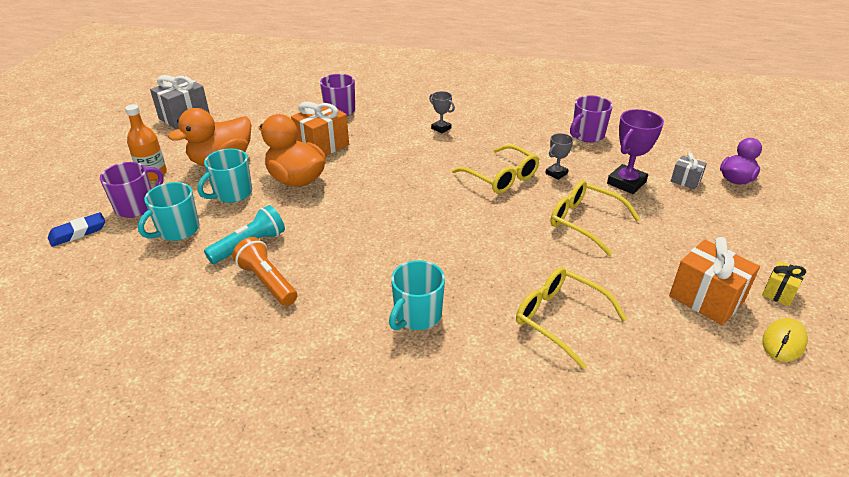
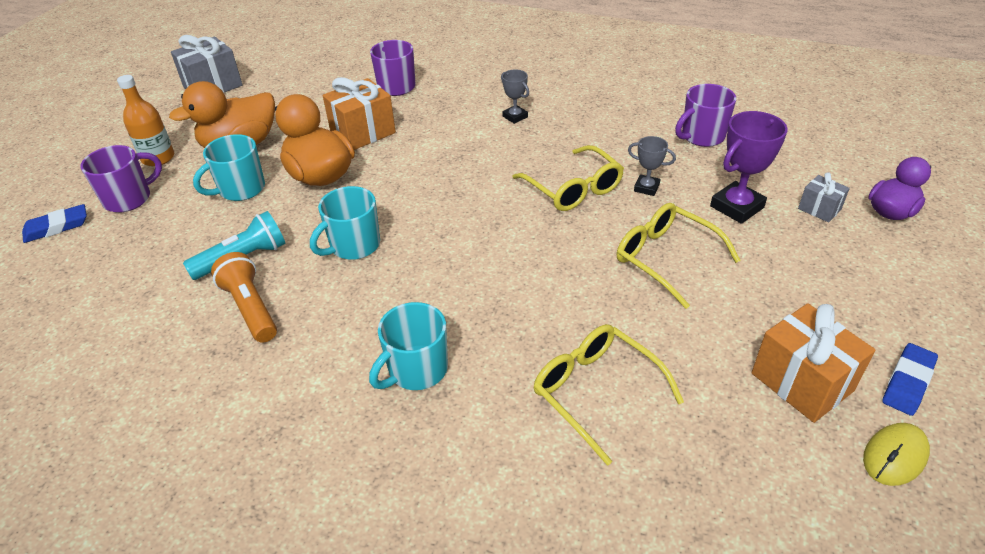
camera: 10 degrees right, 5 degrees up
turquoise mug [138,182,200,241] -> turquoise mug moved to [310,186,380,260]
grey trophy [545,133,573,180] -> grey trophy turned 60 degrees clockwise [628,136,676,196]
yellow gift [762,261,806,306] -> blue eraser [882,343,938,416]

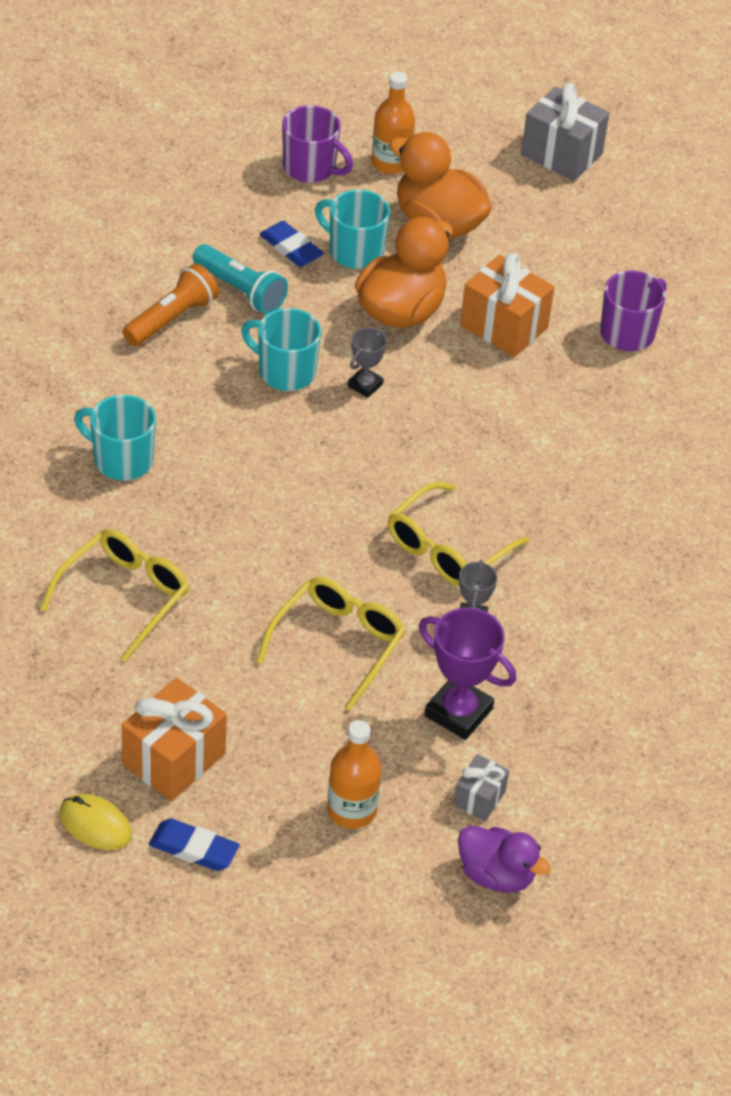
camera: 70 degrees right, 5 degrees up
blue eraser [22,204,87,243] -> blue eraser moved to [259,221,324,267]
grey trophy [501,69,529,124] -> grey trophy moved to [348,328,387,398]
purple mug [675,84,736,147] -> none
none -> orange bottle [327,720,381,829]

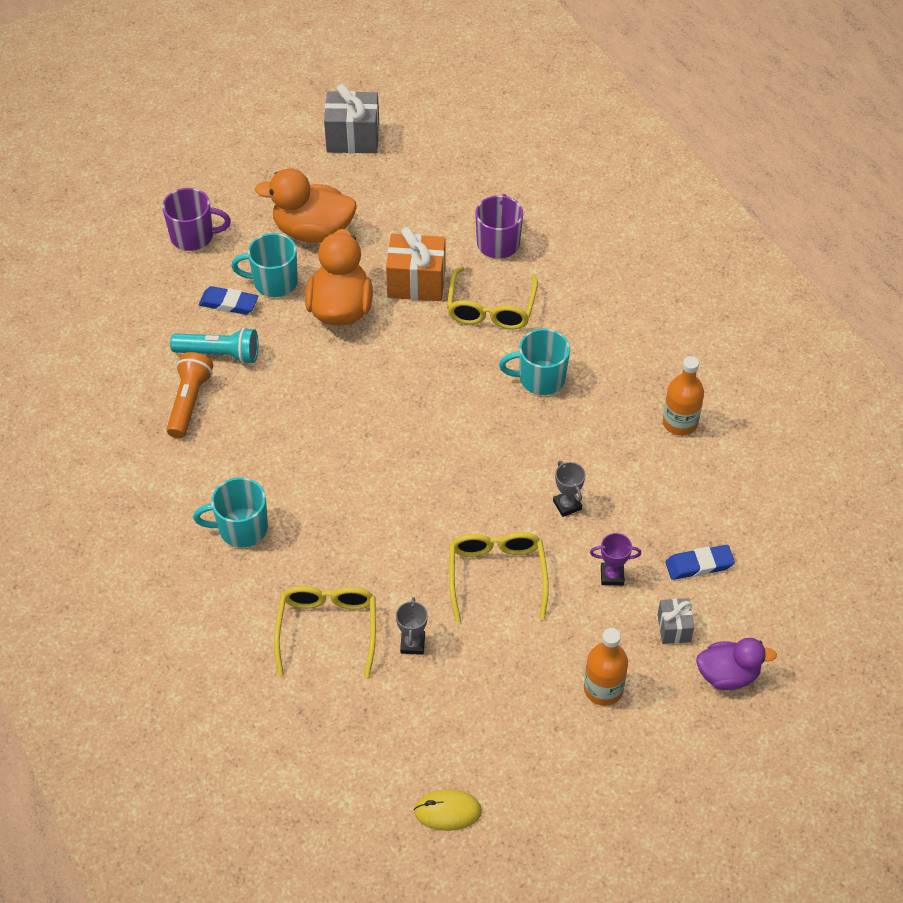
camera: 30 degrees left, 5 degrees up
orange gift [122,678,227,801] -> none
blue eraser [149,818,240,871] -> blue eraser moved to [665,545,735,580]
turquoise mug [241,308,321,391] -> turquoise mug moved to [499,329,570,395]
grey trophy [348,328,387,398] -> grey trophy moved to [396,597,428,655]
orange bottle [371,72,415,174] -> orange bottle moved to [663,356,704,436]
yellow glasses [388,482,529,587] -> yellow glasses moved to [447,267,538,330]
purple trophy [419,607,516,740] -> purple trophy [590,533,641,586], size x0.57

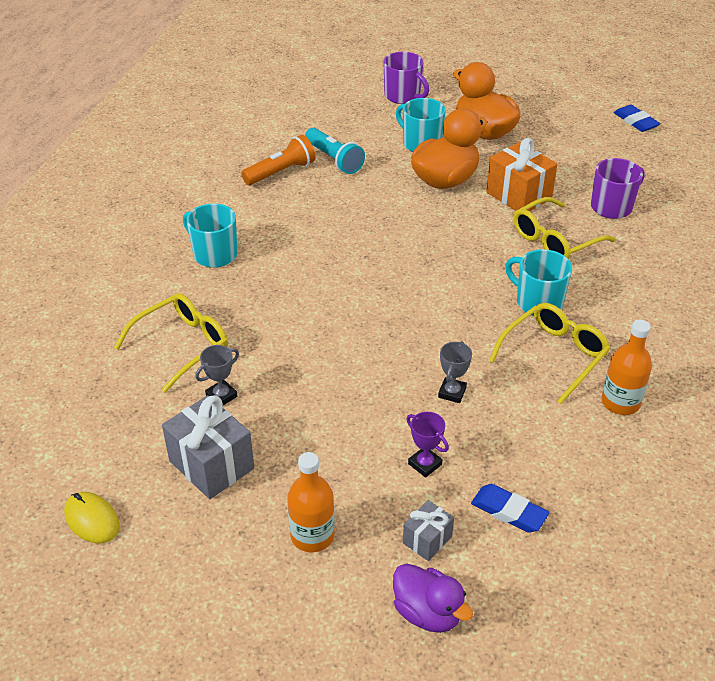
camera: 45 degrees right, 10 degrees down
blue eraser [199,286,258,315] -> blue eraser moved to [614,105,660,132]
grey gift [324,84,379,153] -> grey gift moved to [162,395,254,499]
yellow glasses [449,532,549,623] -> yellow glasses moved to [489,303,611,404]

